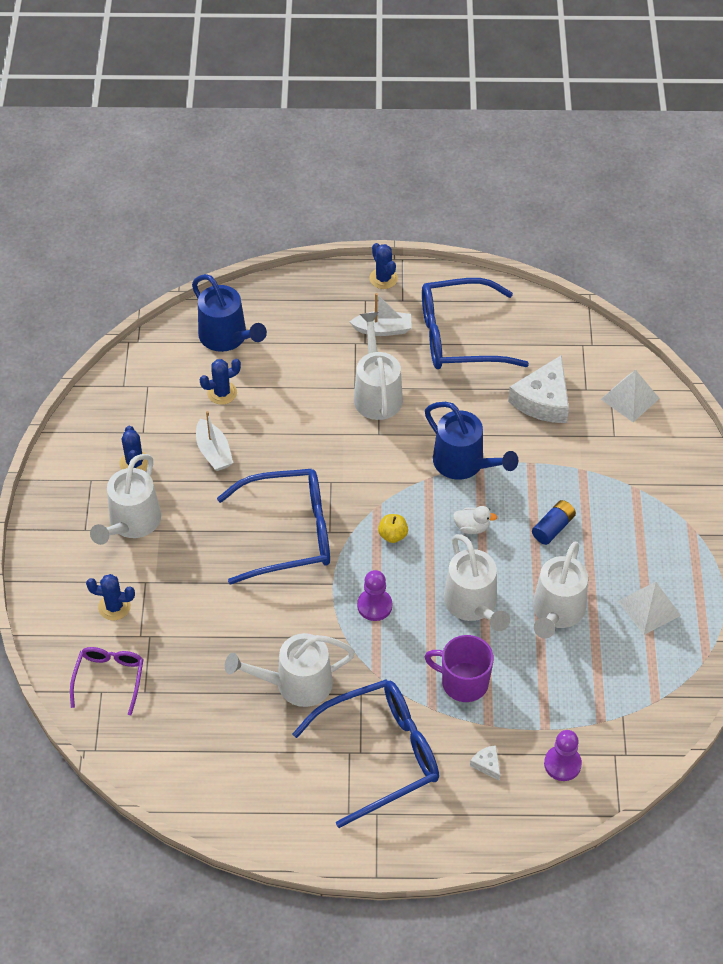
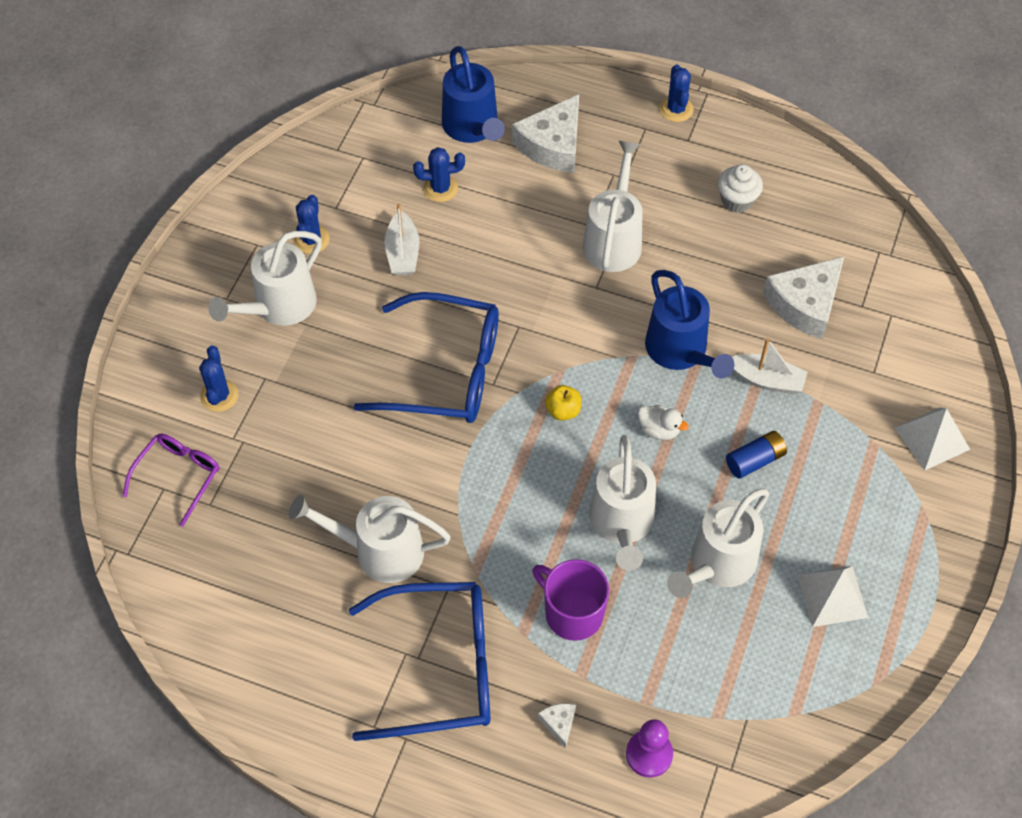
camera: 20 degrees right, 5 degrees up
blue cactus [86,574,135,620] -> blue cactus turned 60 degrees clockwise [199,346,239,412]
white boat [350,293,412,336] -> white boat moved to [732,338,808,394]
purple pawn [357,570,392,621] -> none
blue glasses [422,278,529,369] -> white cupcake [718,164,763,213]
white pyramid [601,370,660,422] -> white pyramid moved to [895,407,970,471]
none -> white cheese [512,94,579,173]

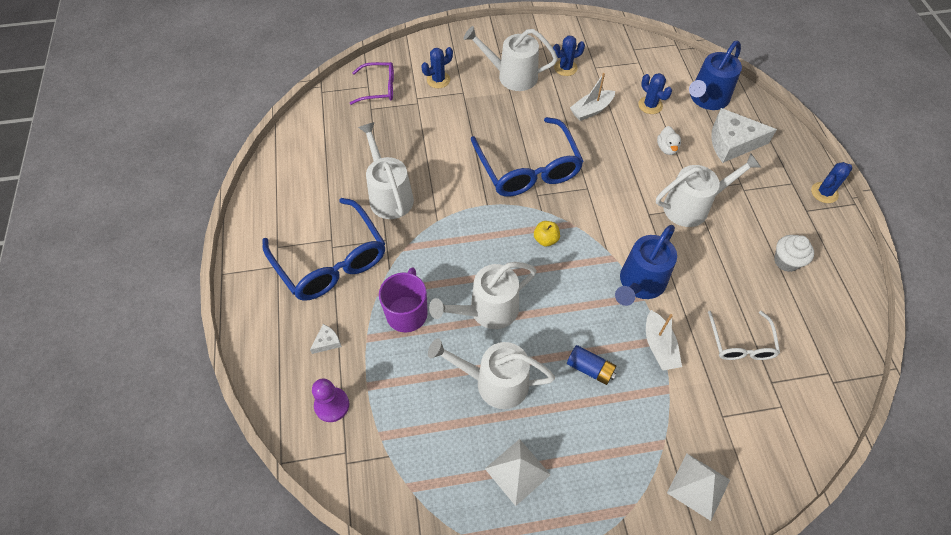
camera: 60 degrees right, 0 degrees up
white duck [638,405,689,440] -> white duck moved to [657,126,681,155]
white cheese [763,257,844,339] -> white glasses [708,311,780,360]

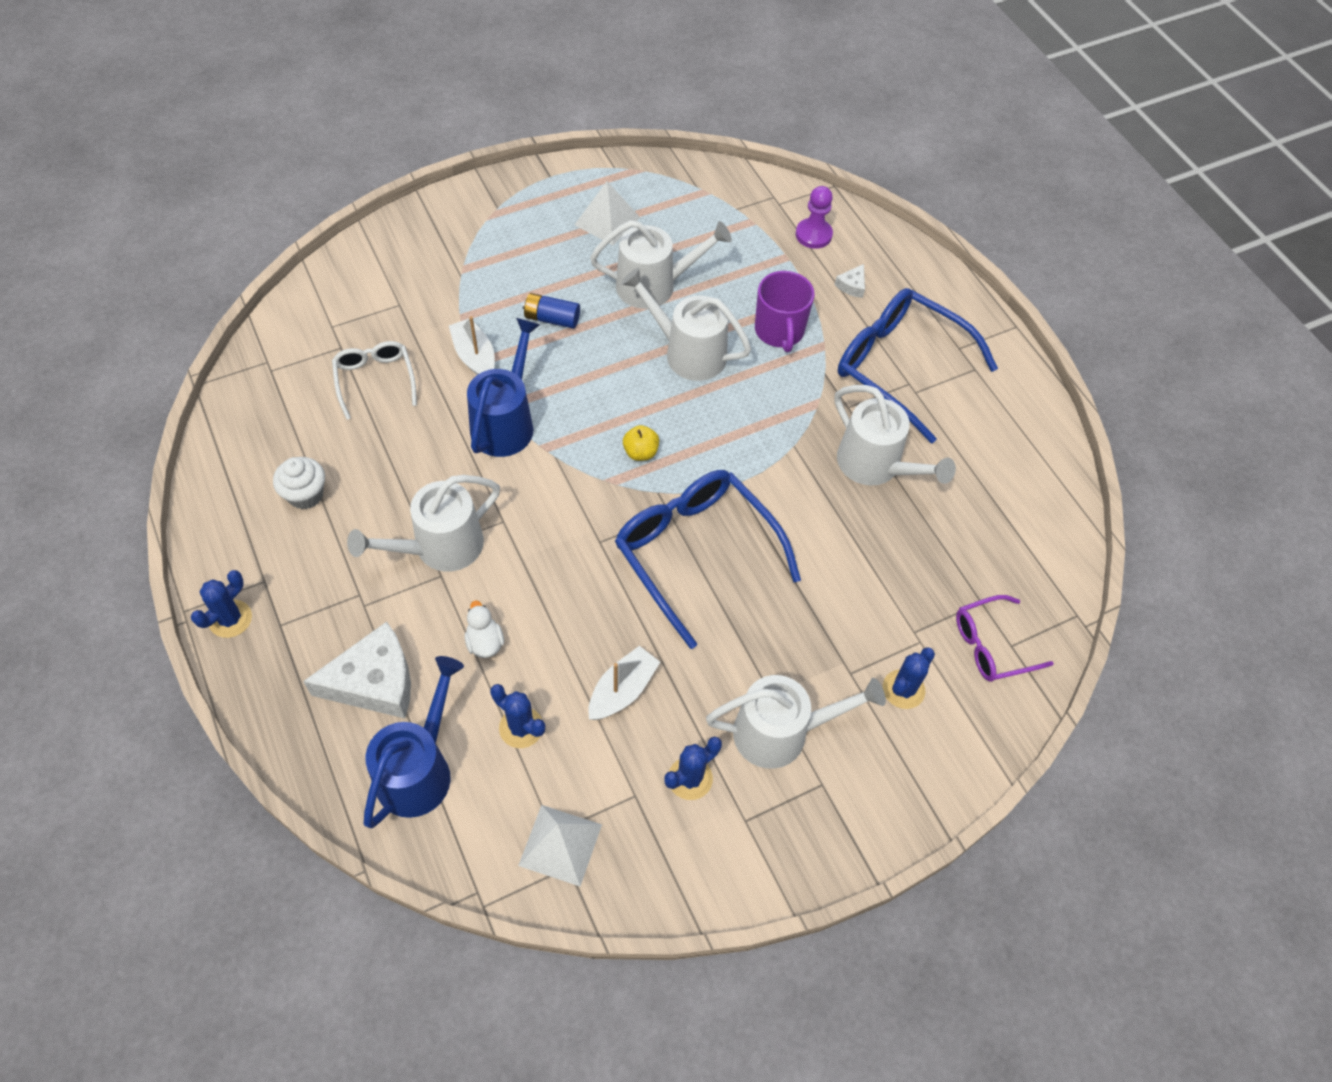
camera: 160 degrees right, 0 degrees up
white watering can [429,262,536,329] -> white watering can turned 105 degrees counterclockwise [621,268,751,381]
white pyramid [667,454,730,521] -> white pyramid moved to [518,805,602,886]

